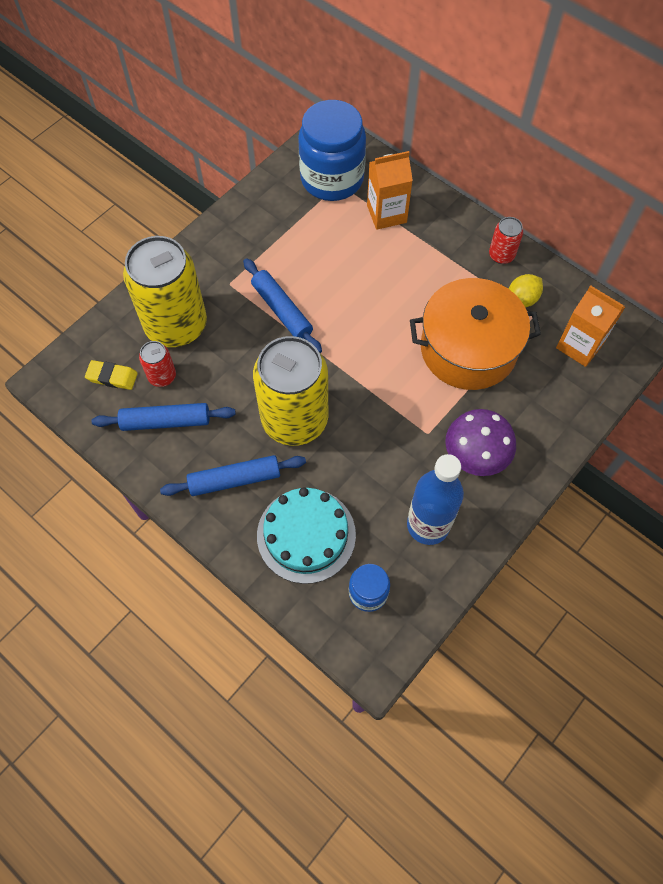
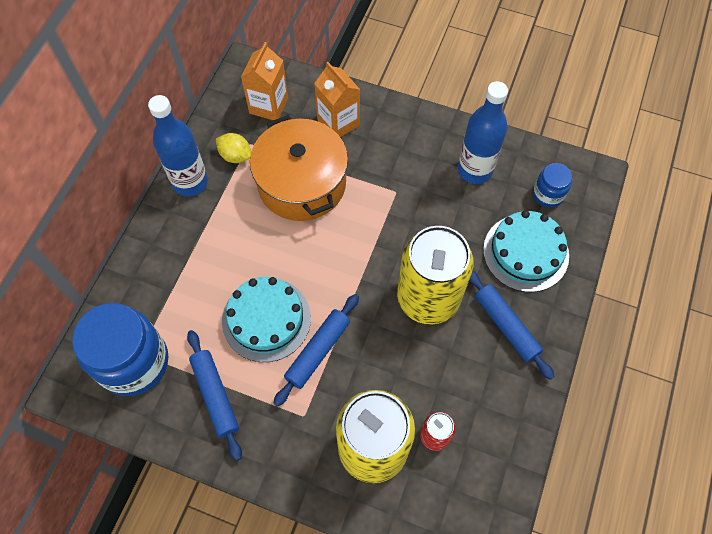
camera: 110 degrees left, 0 degrees up
yellow eraser [85,360,138,390] -> none
blue rolling pin [92,403,236,431] -> blue rolling pin moved to [187,330,242,461]
orange carton [367,151,413,230] -> orange carton moved to [314,62,360,137]
purple mushroom [445,409,516,476] -> none
red can [489,217,523,264] -> blue bottle [148,95,208,197]
none -> turquoise cake [222,277,311,362]

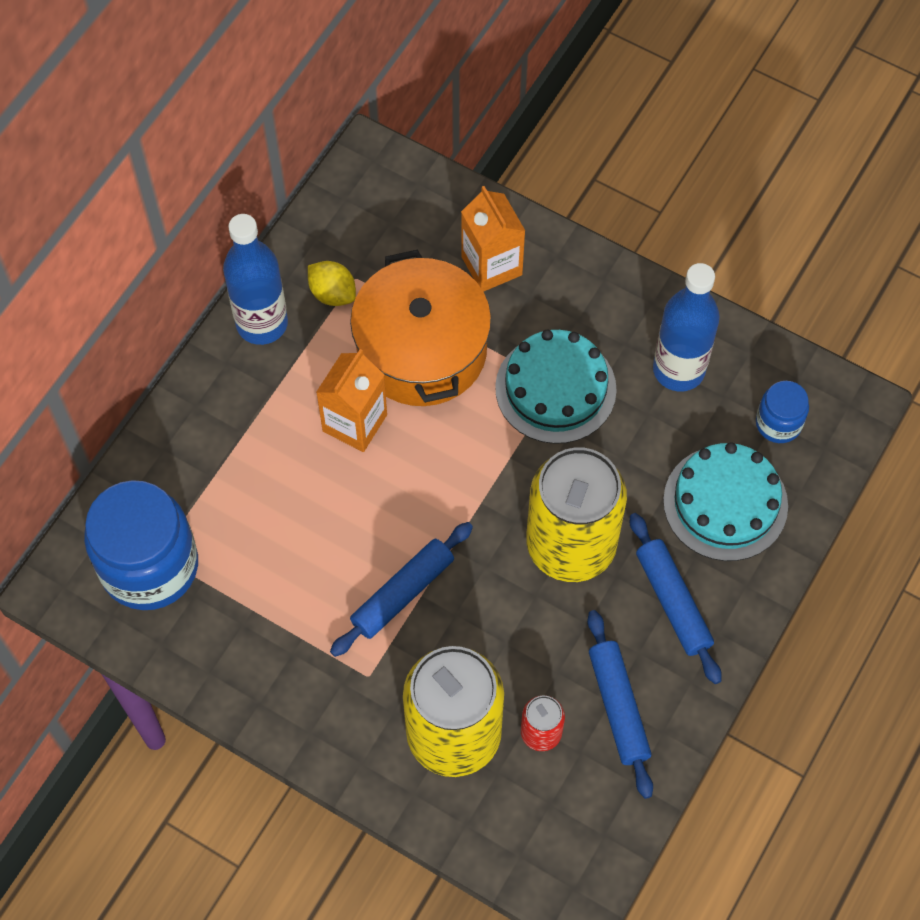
camera: 10 degrees right, 0 degrees up
blue rolling pin [187,330,242,461] -> blue rolling pin moved to [587,610,653,799]
turquoise cake [222,277,311,362] -> turquoise cake moved to [495,330,617,444]
orange carton [241,42,288,120] -> orange carton moved to [316,349,387,452]

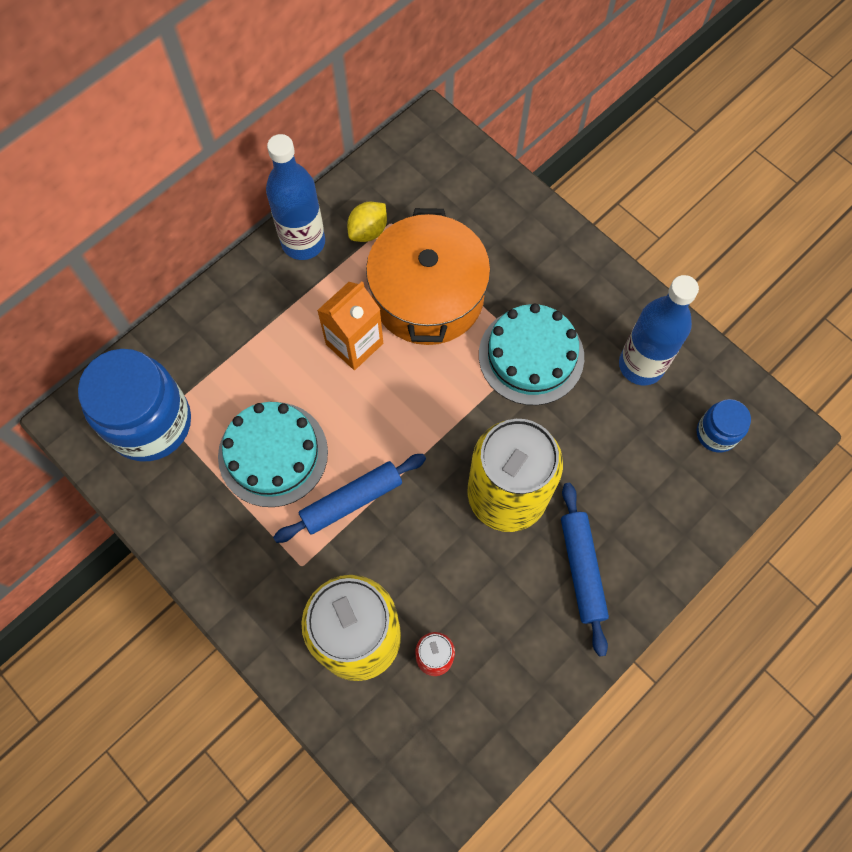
camera: 15 degrees right, 5 degrees up
yellow lemon [308,261,356,306] -> yellow lemon turned 75 degrees clockwise [347,202,387,242]
orange carton [461,186,525,292] -> none
blue rolling pin [587,610,653,799] -> none
turquoise cake [663,442,788,561] -> turquoise cake moved to [218,402,328,507]

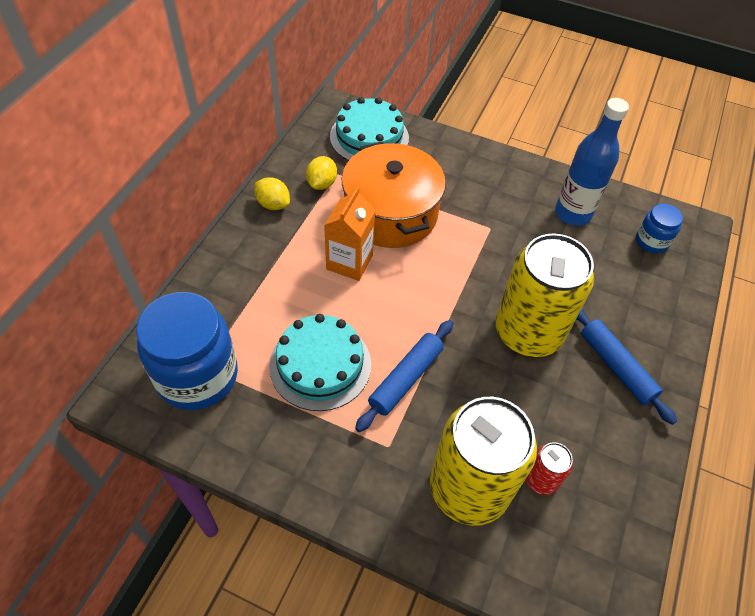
camera: 25 degrees left, 15 degrees down
blue bottle [266,134,325,260] -> yellow lemon [254,177,290,210]
turquoise cake [479,304,584,405] -> turquoise cake moved to [330,97,409,161]

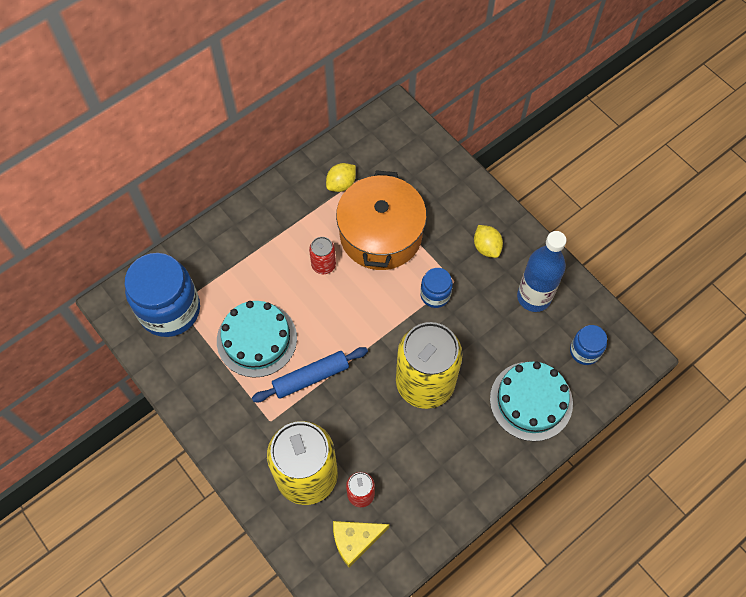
camera: 30 degrees right, 10 degrees up
yellow lemon [254,177,290,210] -> yellow lemon moved to [474,225,503,258]
orange carton [324,187,376,281] -> red can [309,237,336,274]
turquoise cake [330,97,409,161] -> turquoise cake moved to [490,361,573,441]
blue rolling pin [577,309,677,425] -> none
none -> yellow cheese [333,521,389,568]
none -> blue jar [420,268,453,308]

